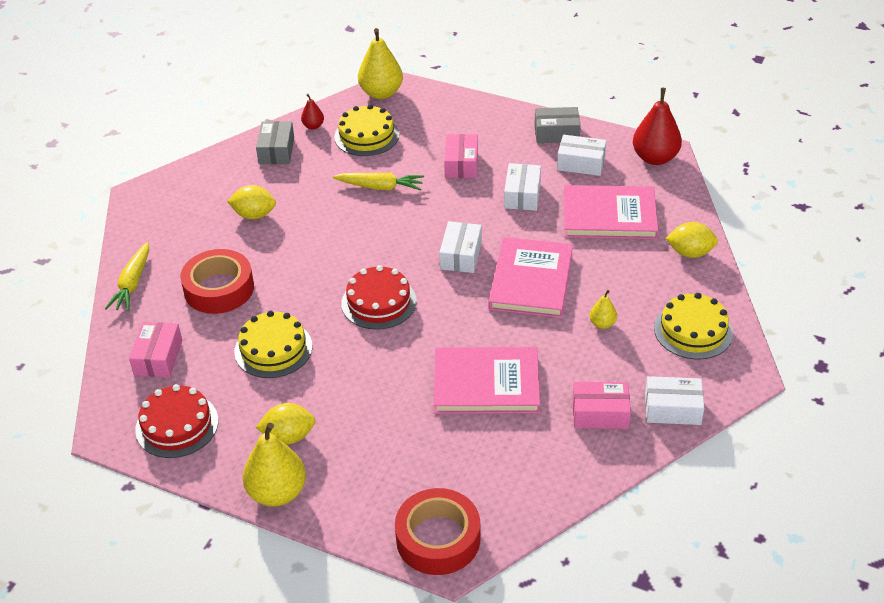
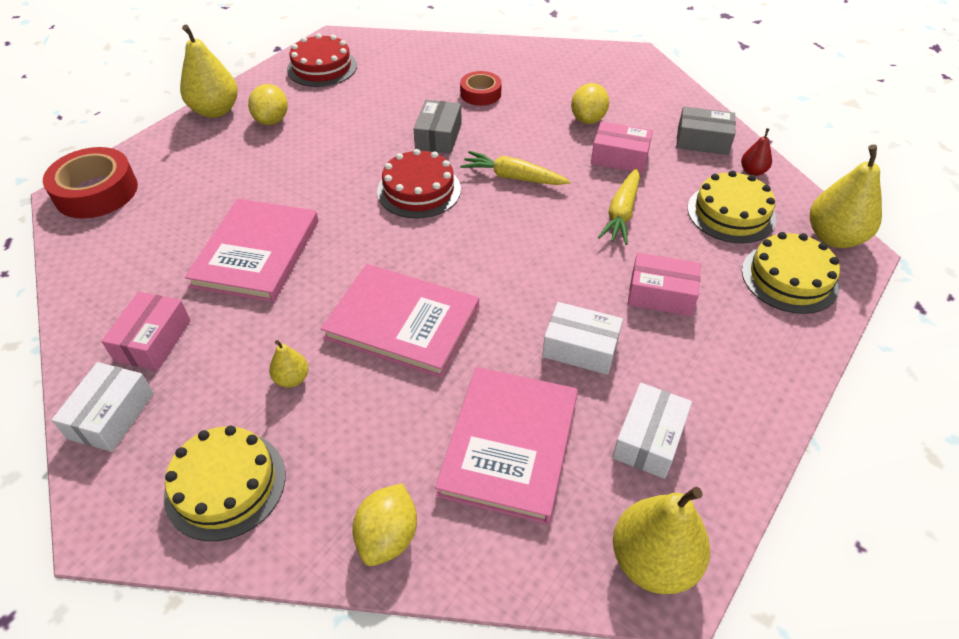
camera: 100 degrees right, 5 degrees up
yellow carrot [105,242,149,311] -> yellow carrot moved to [460,151,571,185]
pink box [129,322,182,377] -> pink box moved to [591,121,653,173]
red tape [180,249,254,314] -> red tape [460,71,502,106], size x0.60
yellow cake [234,311,312,378] -> yellow cake moved to [742,232,840,314]
white box [439,221,482,273] -> none
grey box [535,107,581,143] -> grey box moved to [413,100,462,154]
red pear [633,88,682,165] -> yellow pear [613,487,710,594]

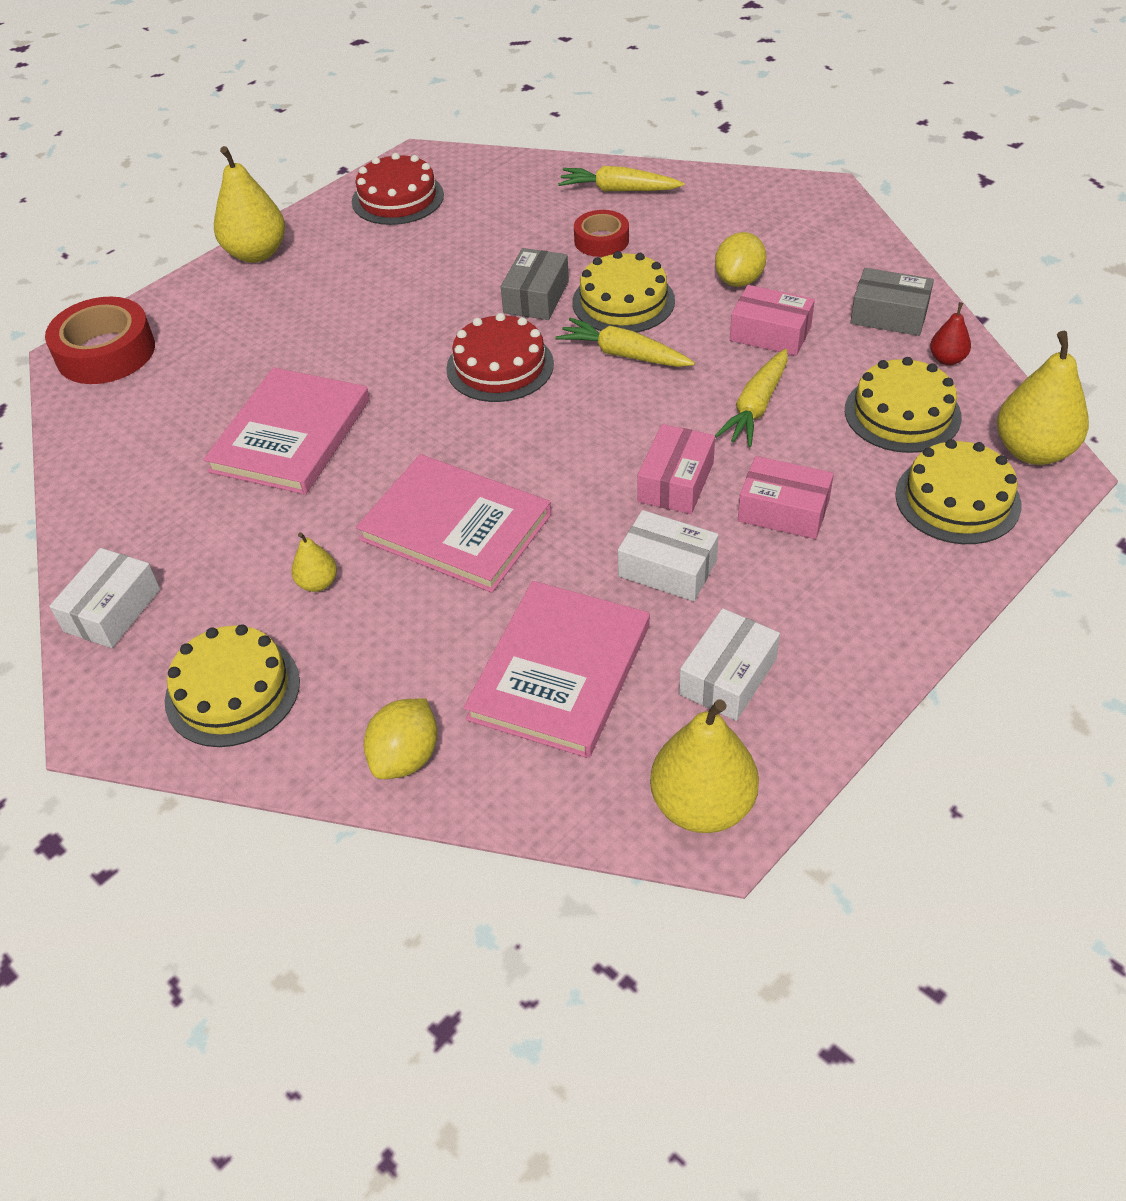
camera: 10 degrees right, 0 degrees up
pink box [101,292,191,371] -> pink box moved to [638,424,715,514]
yellow lemon [248,84,288,125] -> none
none -> yellow carrot [558,166,684,191]
none -> yellow cake [572,251,675,332]

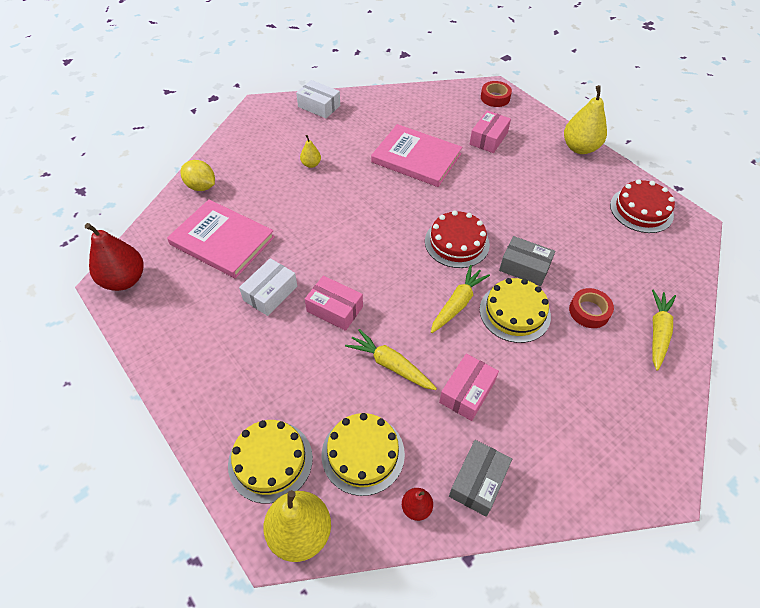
camera: 95 degrees right, 5 degrees up
red tape [45,297,155,384] -> red tape [481,81,512,107], size x0.60
yellow cake [165,624,300,747] -> none
pink book [356,454,551,593] -> none
yellow pear [650,699,759,833] -> red pear [85,223,144,291]
white box [679,608,780,721] -> none
yellow lemon [715,232,766,287] -> none
pink box [738,456,834,539] -> pink box moved to [470,110,511,153]

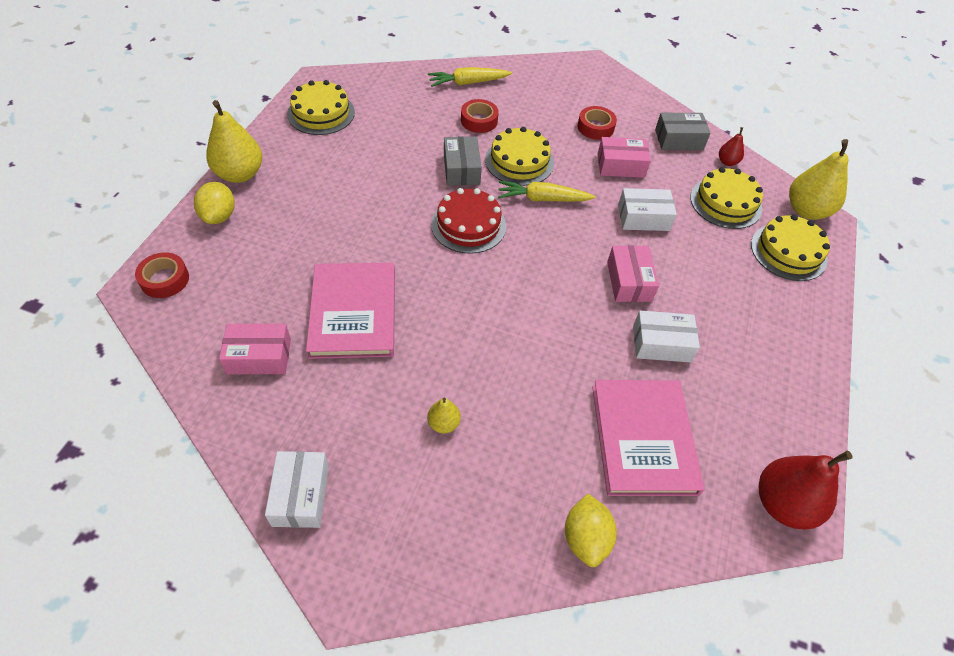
camera: 125 degrees left, 0 degrees up
yellow carrot [345,329,437,390] -> white box [618,188,677,231]
pink box [470,110,511,153] -> pink box moved to [219,324,291,374]
red cake [610,179,675,233] -> yellow cake [287,80,355,135]
none -> yellow lemon [194,182,235,224]
none -> red tape [578,106,617,140]

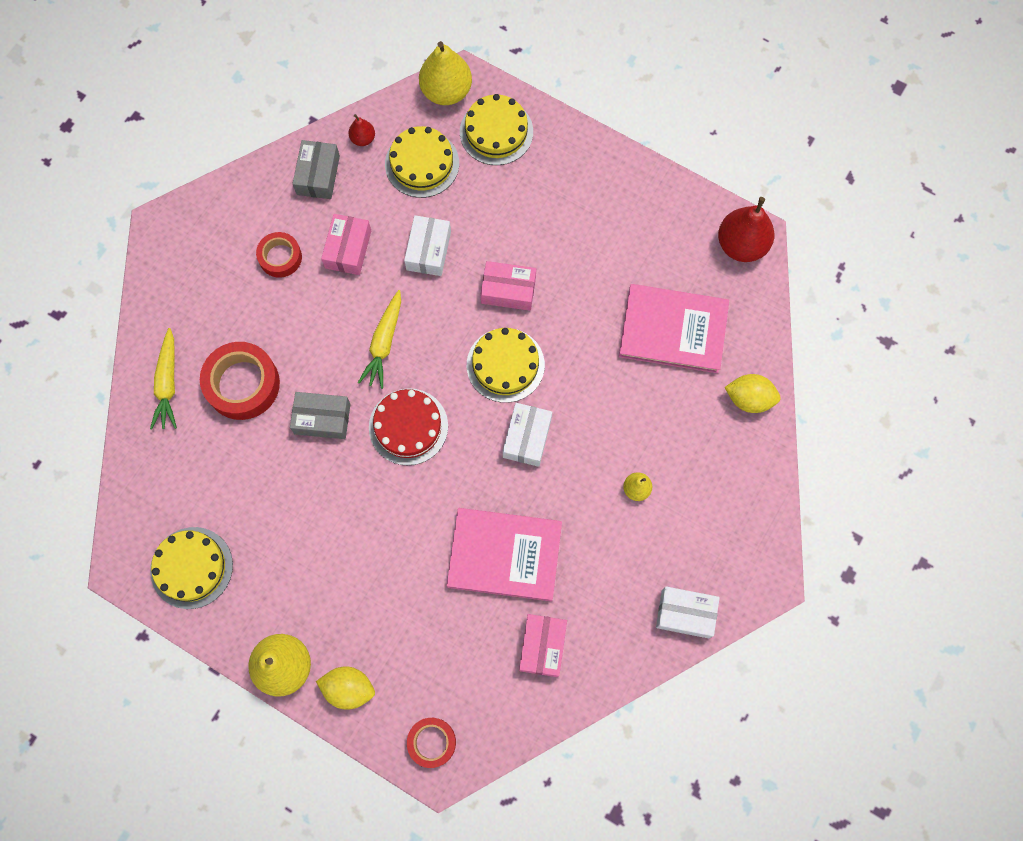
camera: 75 degrees left, 20 degrees up
red tape [461,99,499,133] -> red tape [200,342,280,420], size x1.67
yellow cake [485,127,554,186] -> yellow cake moved to [467,328,545,403]
white box [633,311,700,362] -> white box moved to [503,403,552,467]

